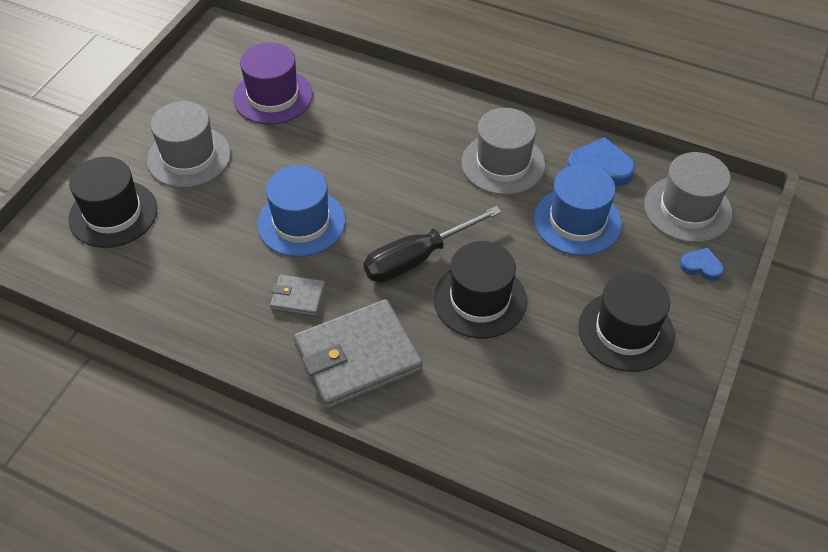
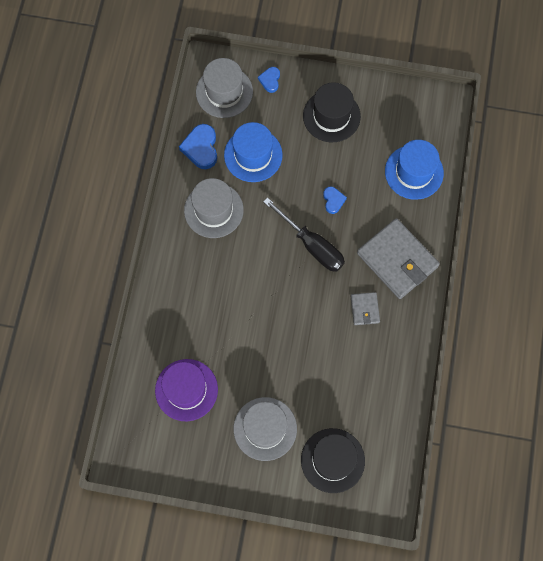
camera: 105 degrees left, 20 degrees up
blue hat [257,165,346,257] -> blue hat moved to [385,140,444,200]
black hat [434,241,527,338] -> blue heart [323,187,347,214]

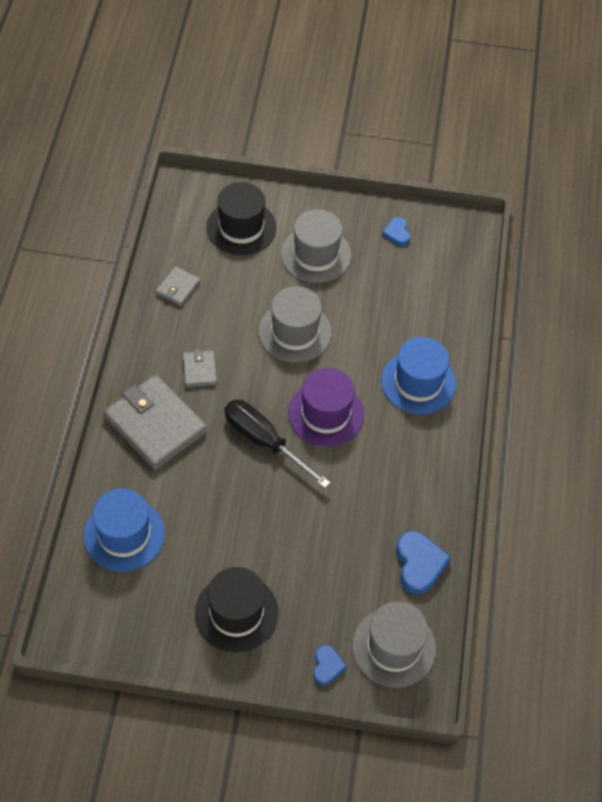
camera: 175 degrees right, 15 degrees down
purple hat [155,359,218,421] -> purple hat moved to [288,368,364,447]
grey hat [184,178,244,238] -> grey hat moved to [259,287,332,363]
blue hat [224,122,283,182] -> blue hat moved to [381,337,456,415]
blue heart [323,187,347,214] -> blue heart moved to [382,217,410,246]
none -> grey wallet [155,266,200,307]

